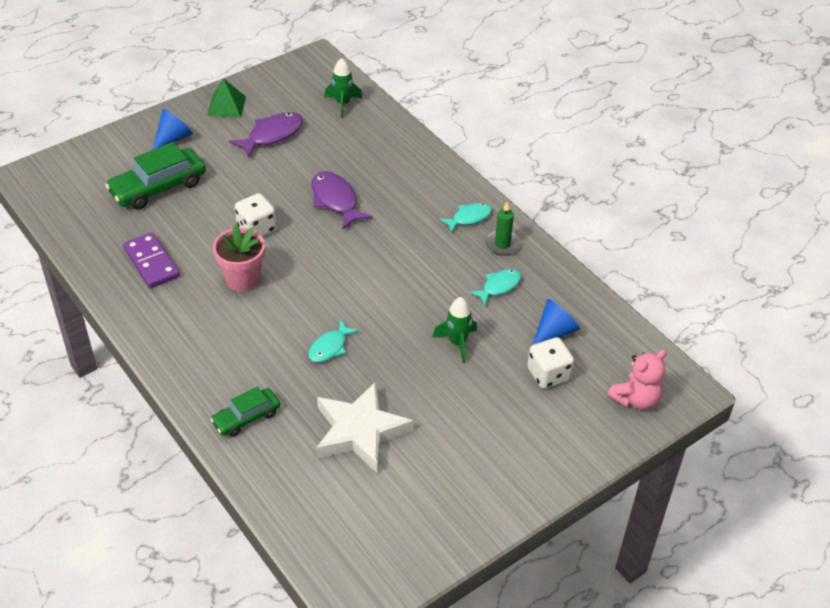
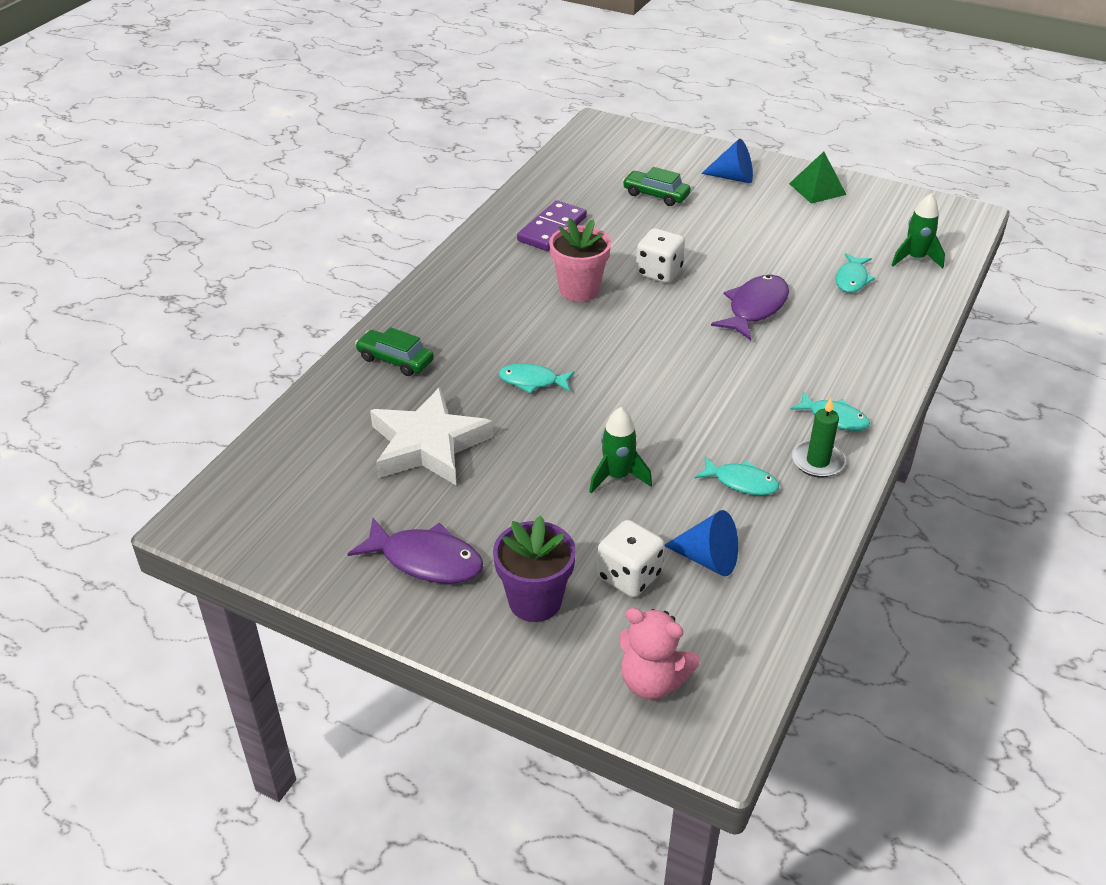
camera: 65 degrees right, 5 degrees down
green car [105,142,206,210] -> green car [623,167,691,206], size x0.60
purple fish [229,112,303,158] -> purple fish moved to [348,518,483,583]
none -> purple flower pot [493,515,576,622]
none -> turquoise fish [835,253,875,293]

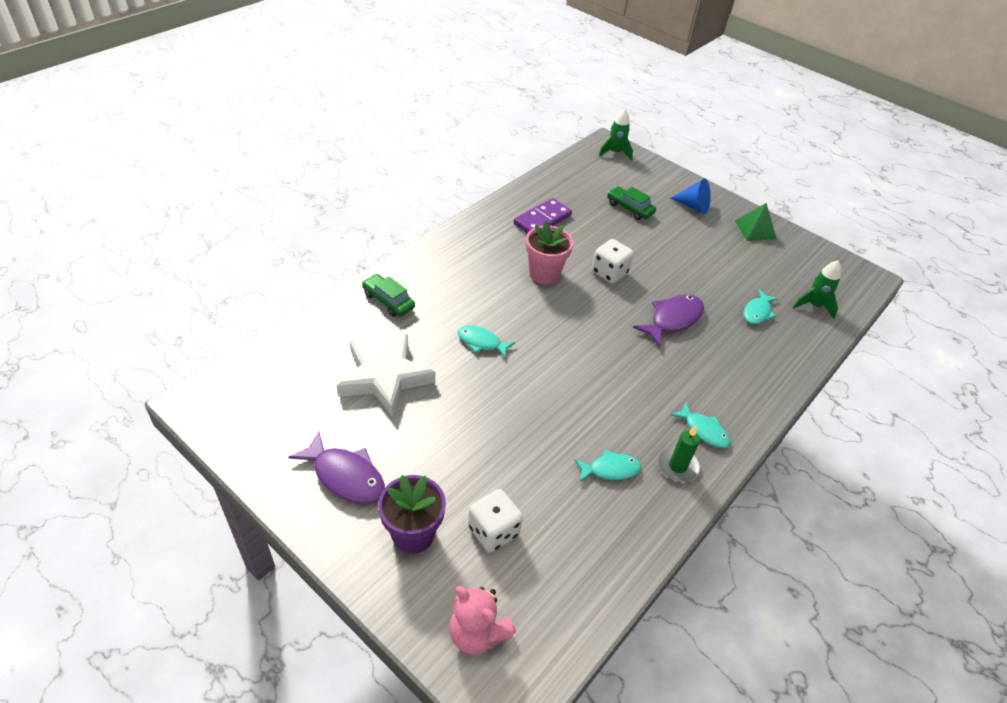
camera: 10 degrees right, 5 degrees up
green rocket [589,407,652,493] -> green rocket moved to [599,109,633,160]
blue cone [665,510,738,576] -> none
turquoise fish [695,456,779,495] -> turquoise fish turned 45 degrees counterclockwise [574,450,641,482]

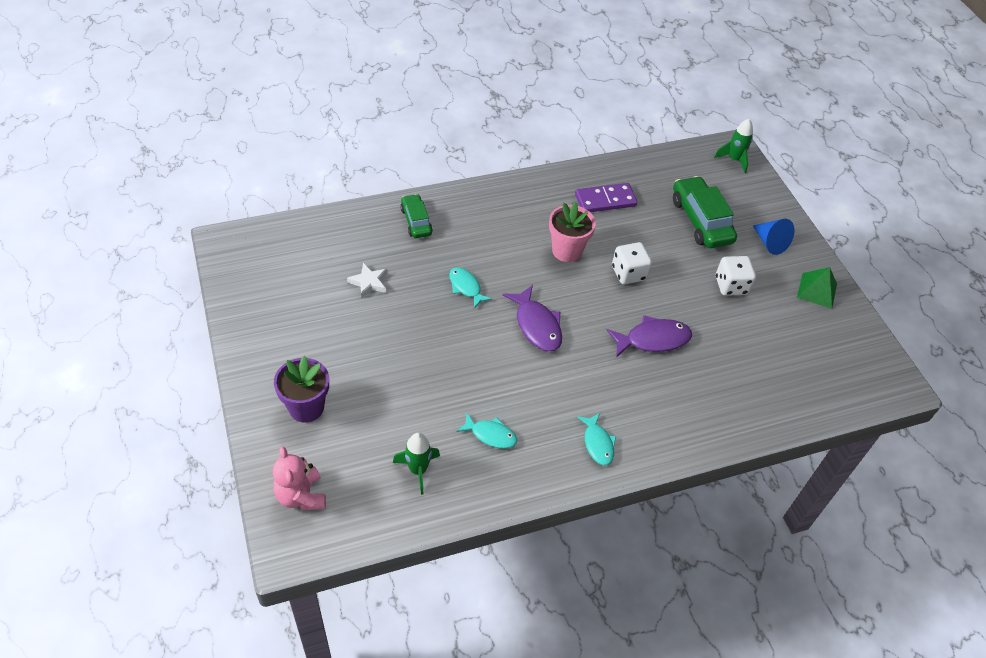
camera: 30 degrees right, 5 degrees up
purple fish [288,431,385,504] -> purple fish moved to [503,285,562,352]
white star [337,333,435,417] -> white star [347,263,387,299], size x0.49
white dice [468,489,523,553] -> white dice moved to [716,256,756,296]
green car [607,186,656,220] -> green car [673,176,737,248], size x1.67
green candle [657,426,700,482] -> none
turquoise fish [743,289,779,324] -> none
green rocket [793,261,841,319] -> green rocket moved to [393,433,440,495]

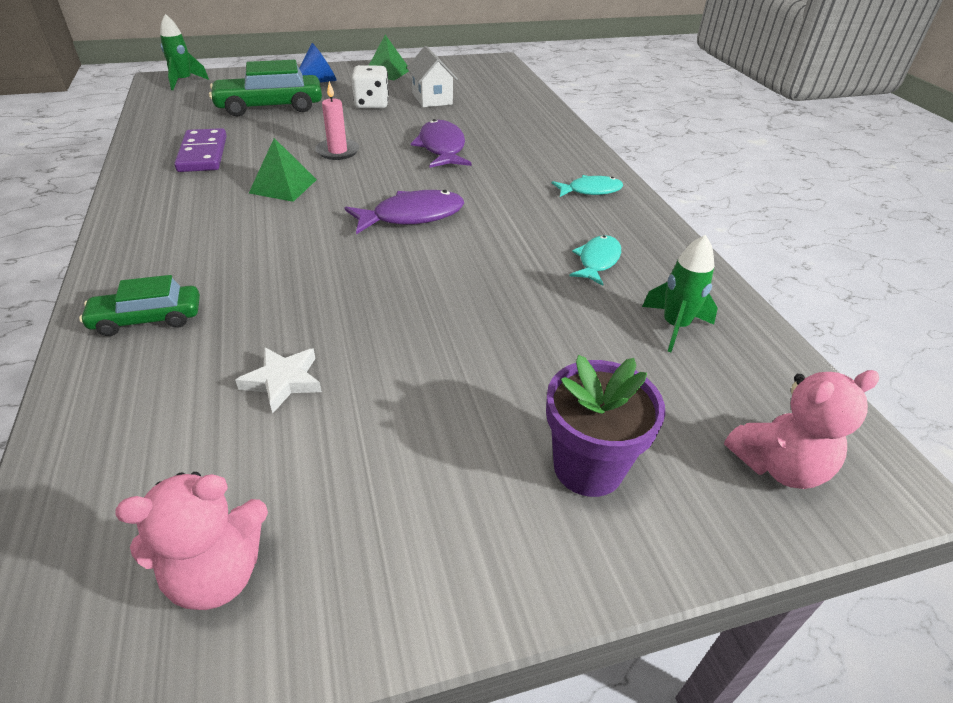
camera: 85 degrees left, 10 degrees down
turquoise fish [449,267,492,309] -> none
pink flower pot [549,202,596,262] -> green pyramid [249,138,317,202]
white dice [612,242,652,284] -> pink candle [315,81,359,160]
none -> pink teddy bear [115,472,268,610]
none -> white house [407,46,458,107]

